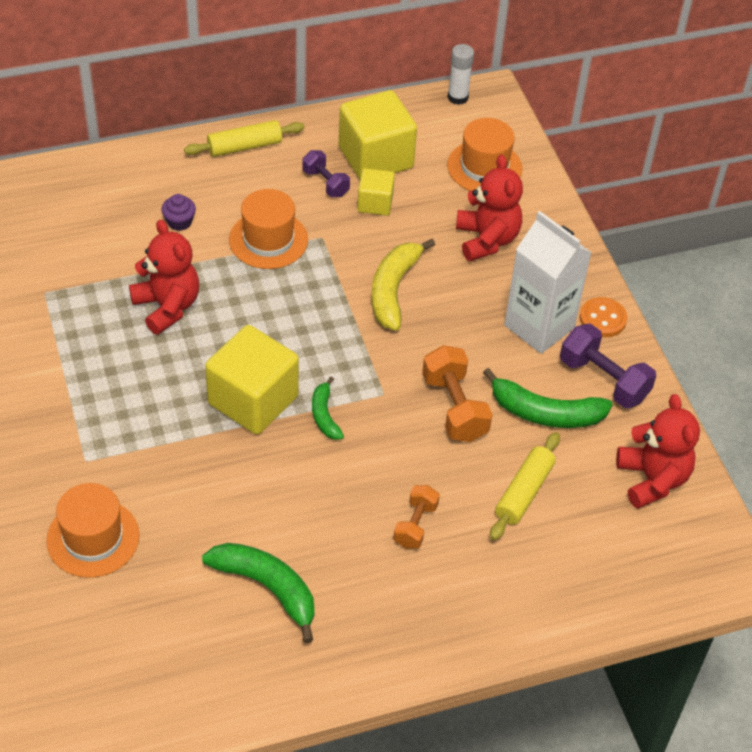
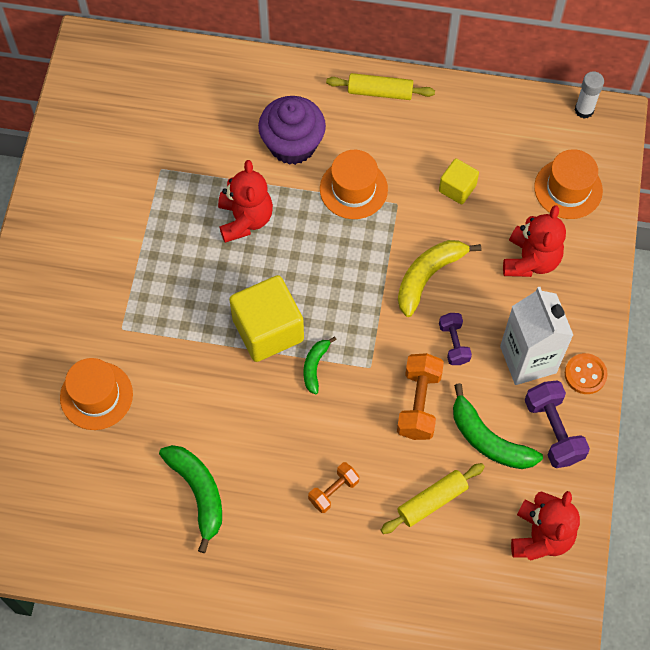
camera: 30 degrees right, 15 degrees up
purple cupcake [161,194,196,231] -> purple cupcake [258,96,326,165], size x2.27
purple dumbbell [302,150,350,197] -> purple dumbbell moved to [439,313,472,365]
yellow cube [339,90,417,180] -> none

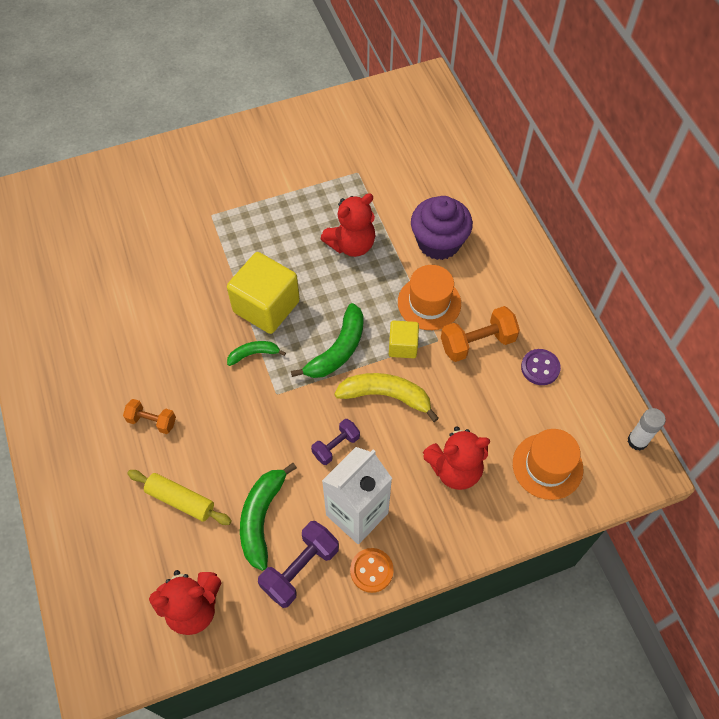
camera: 60 degrees right, 5 degrees down
orange hat [60,358,133,430] -> none
green banana [159,445,222,553] -> green banana moved to [291,303,364,378]
yellow rolling pin [326,73,435,100] -> none
orange dumbbell [397,353,444,440] -> orange dumbbell moved to [441,306,520,362]
yellow cube [439,158,479,205] -> yellow cube moved to [389,321,419,358]
none -> purple button [521,349,561,385]

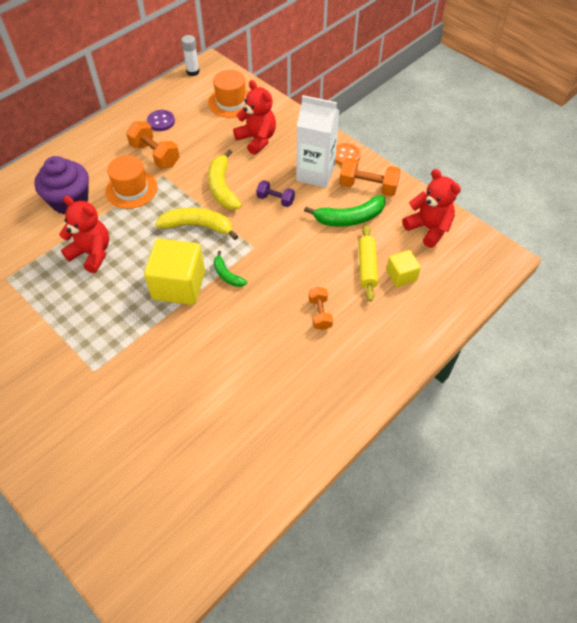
camera: 115 degrees left, 5 degrees down
purple dumbbell [258,521,339,608] -> orange dumbbell [339,158,401,197]
green banana [291,303,364,378] -> yellow banana [155,207,238,240]
yellow cube [389,321,419,358] -> yellow cube moved to [386,250,421,287]

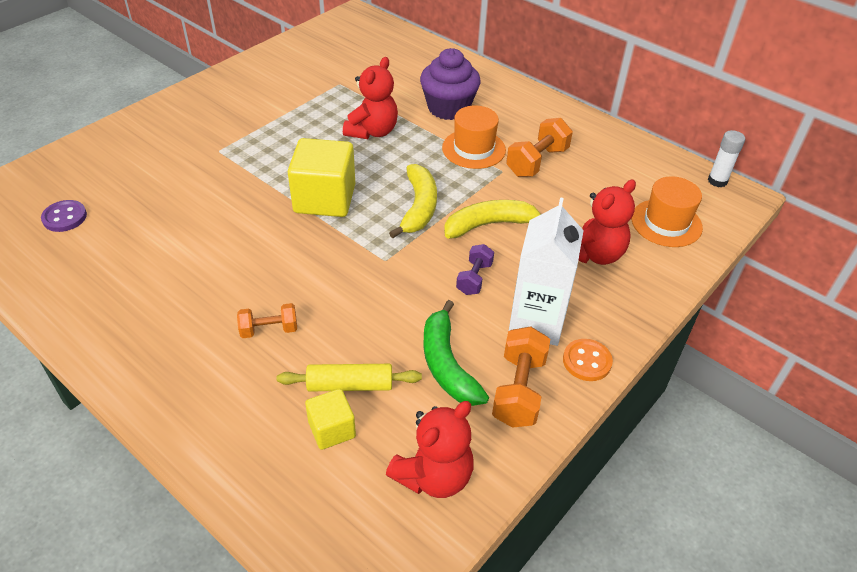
camera: 85 degrees right, 10 degrees down
purple button [147,110,175,131] -> purple button moved to [41,200,87,232]
green banana [214,251,248,287] -> none

